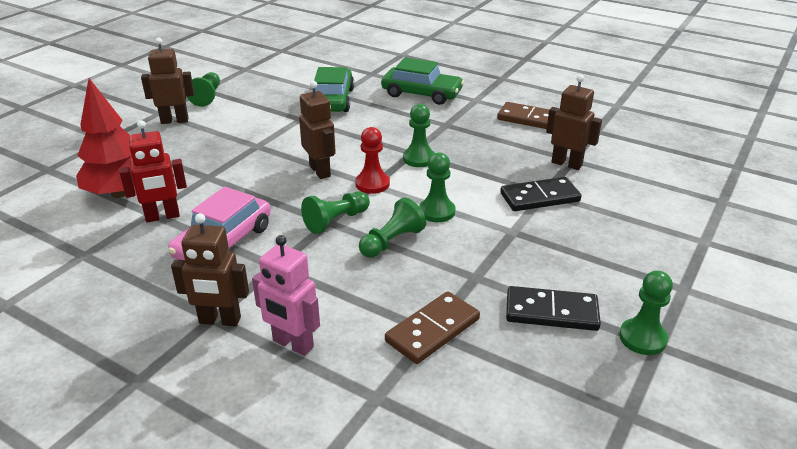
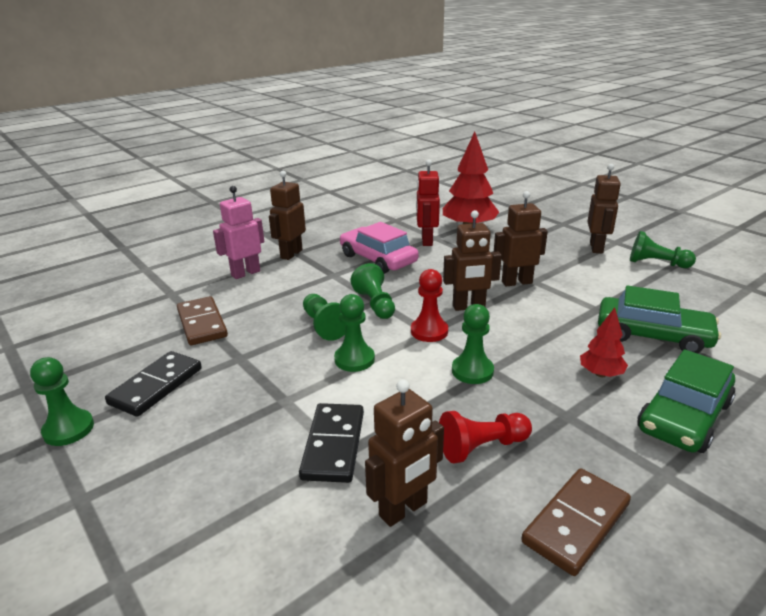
camera: 110 degrees right, 5 degrees down
none -> red pawn [439,411,532,463]
none -> brown robot [494,191,548,286]
none -> red tree [580,308,628,377]

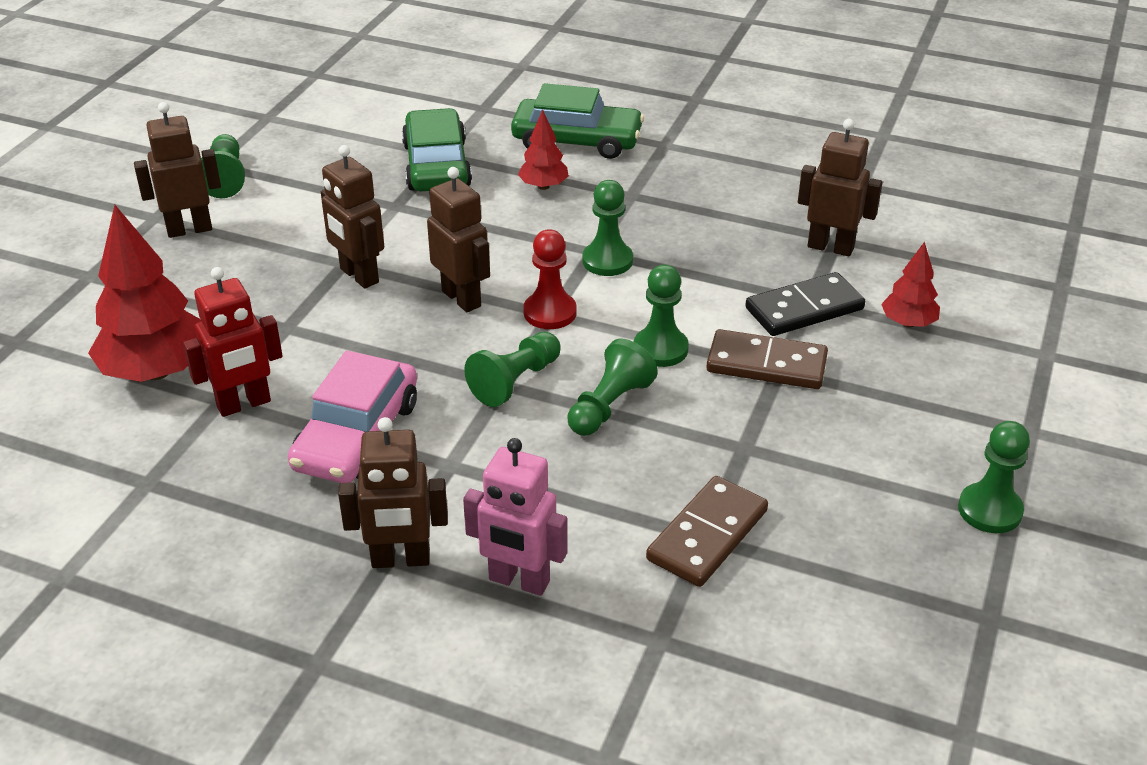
camera: 120 degrees left, 10 degrees up
black domino [105,351,202,417] -> none
red pawn [439,411,532,463] -> none
brown domino [521,468,631,576] -> brown domino moved to [706,329,828,389]
none -> red tree [881,242,940,328]

